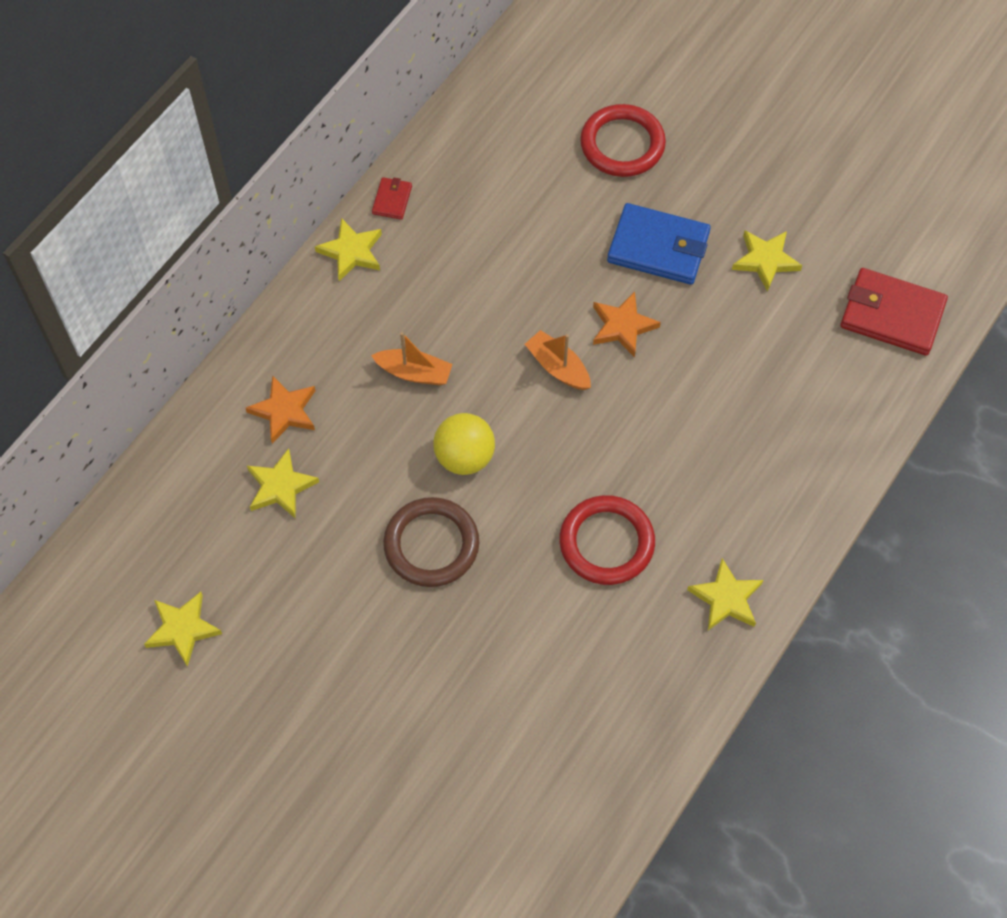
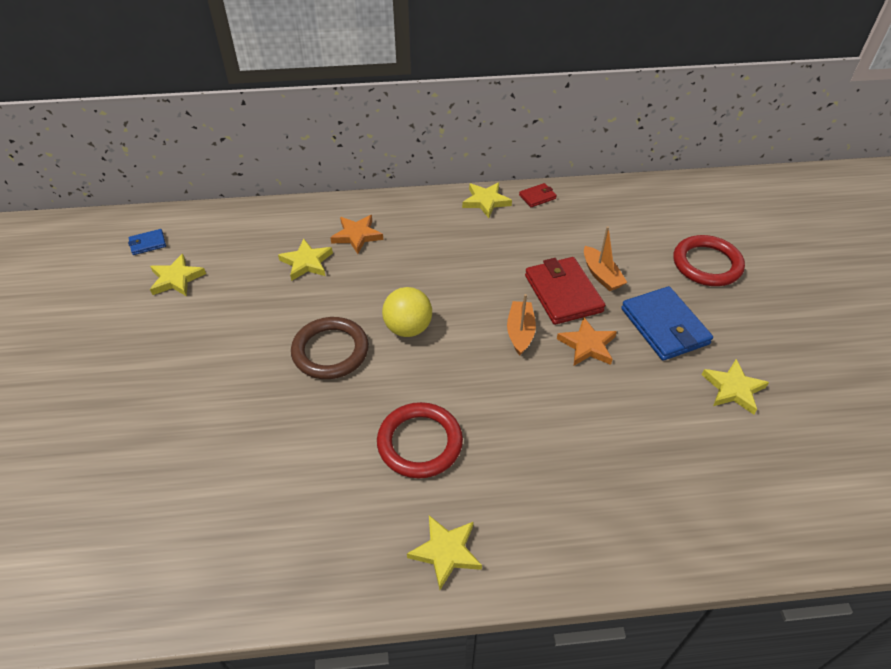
camera: 50 degrees right, 15 degrees down
orange boat [371,332,452,385] -> orange boat moved to [584,226,627,291]
red wallet [840,268,948,356] -> red wallet moved to [525,257,606,325]
none -> blue wallet [128,229,166,255]

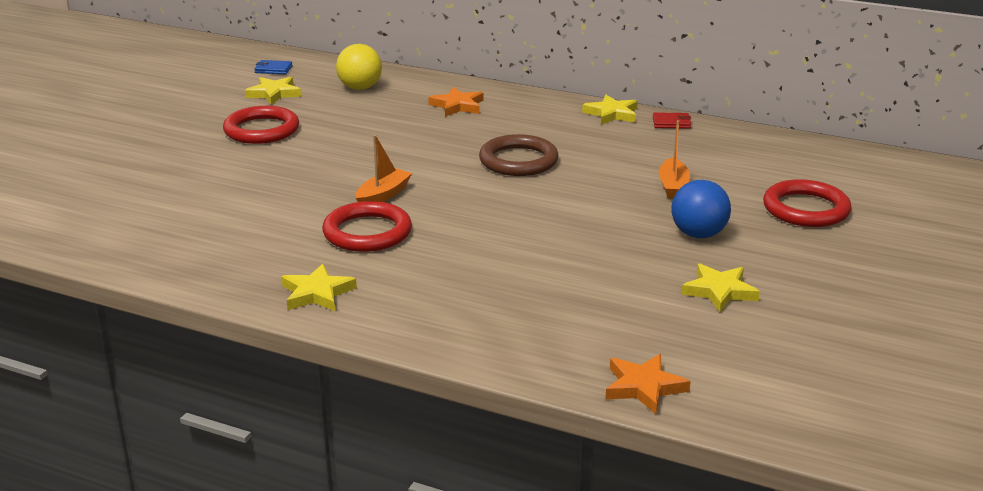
camera: 30 degrees right, 20 degrees down
yellow star [278,239,333,281] -> none
brown ring [291,317,369,379] -> brown ring moved to [479,134,559,176]
yellow ball [382,287,432,337] -> yellow ball moved to [336,44,382,90]
orange boat [507,294,536,355] -> orange boat moved to [355,135,412,202]
red wallet [525,257,606,325] -> none
orange star [557,317,617,366] -> orange star moved to [606,354,691,414]
blue wallet [621,286,713,361] -> blue ball [671,180,731,238]
none -> red ring [223,106,299,144]

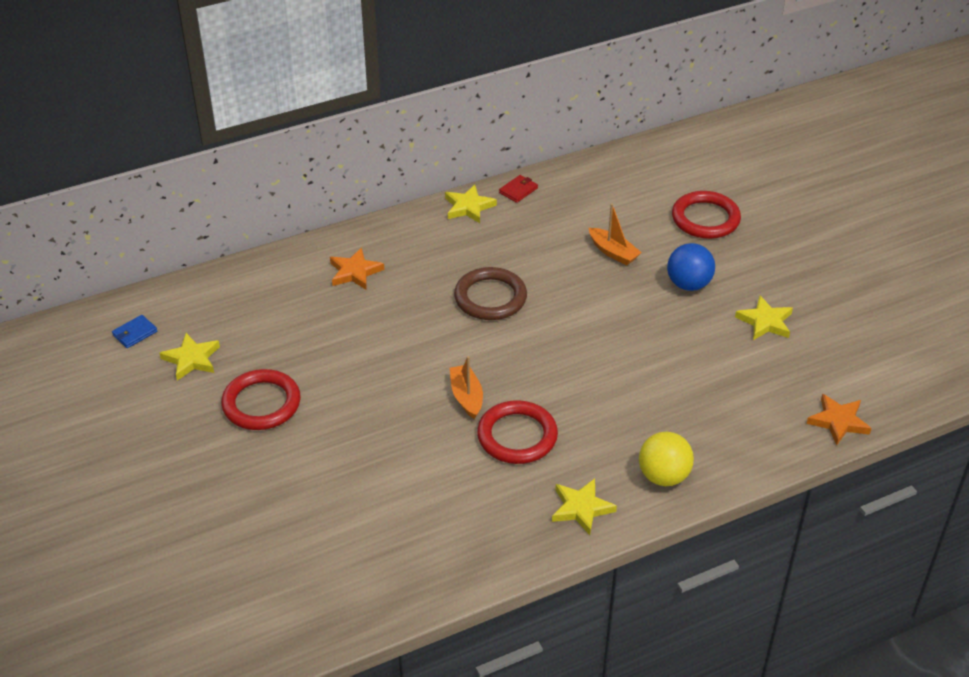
camera: 50 degrees left, 15 degrees up
yellow ball [336,44,382,90] -> yellow ball moved to [639,432,694,486]

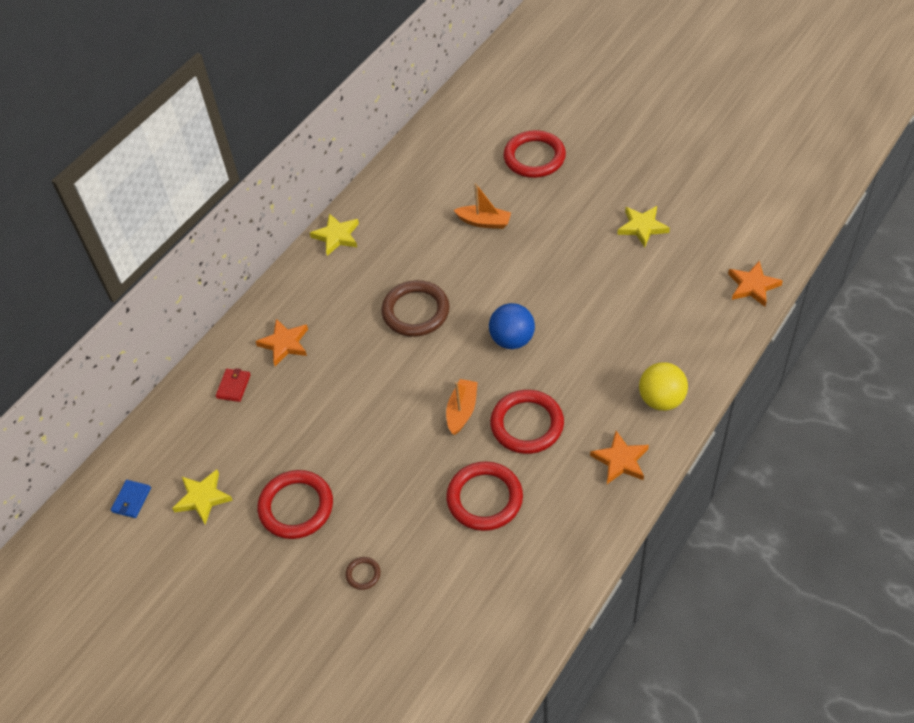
camera: 25 degrees left, 10 degrees up
orange boat [450,356,483,419] -> orange boat turned 60 degrees clockwise [446,379,478,435]
red wallet [499,175,538,203] -> red wallet moved to [216,368,251,402]
yellow star [552,479,617,535] -> orange star [590,431,649,484]
blue ball [667,243,715,291] -> blue ball moved to [489,303,535,349]
none -> brown ring [345,557,381,590]
none -> red ring [446,461,523,531]

